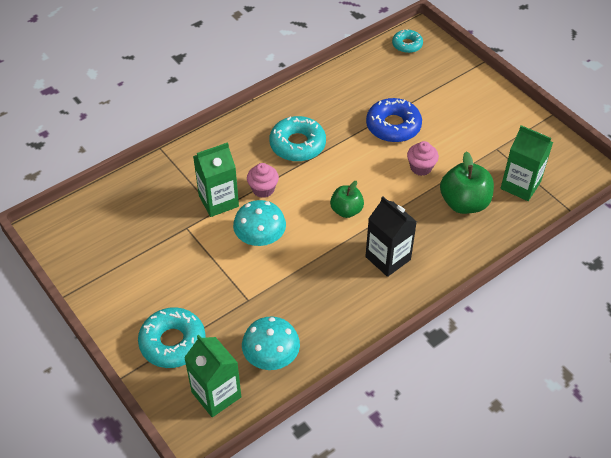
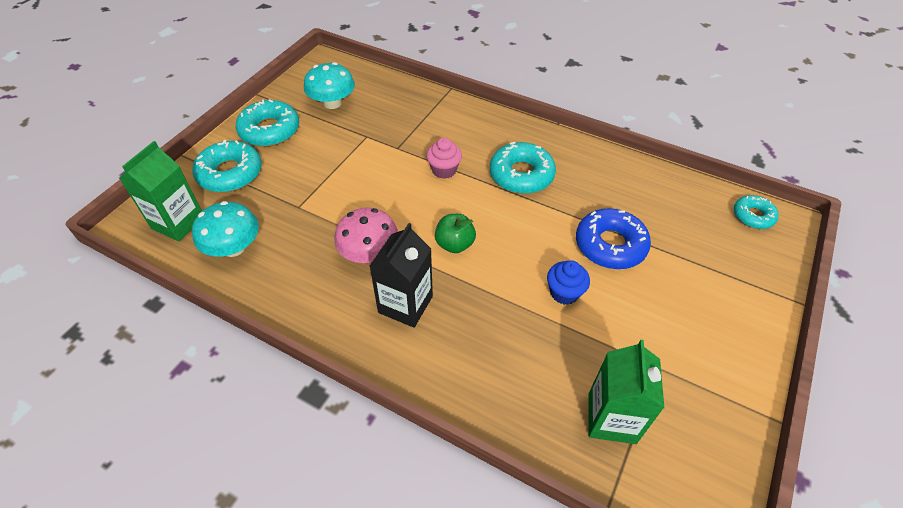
camera: 65 degrees right, 0 degrees up
green carton [193,142,239,217] -> none
turquoise mushroom [233,200,286,246] -> turquoise mushroom moved to [304,62,355,109]
pink cupcake [407,141,439,176] -> blue cupcake [547,260,590,305]
green apple [440,151,494,214] -> none
none -> turquoise donut [236,99,299,147]
none -> pink mushroom [334,208,398,263]

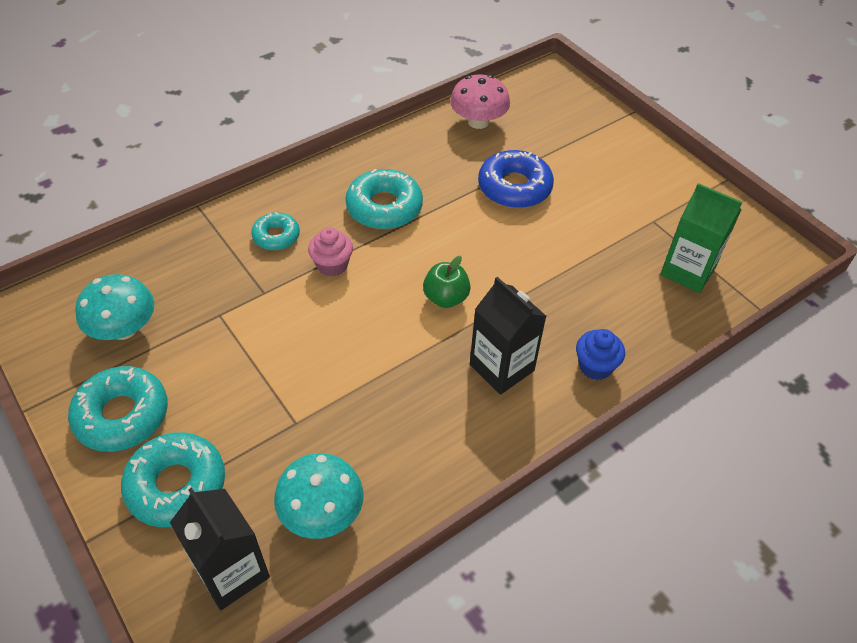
camera: 65 degrees left, 0 degrees up
green carton [119,141,202,242] -> black carton [170,487,270,610]
pink mushroom [334,208,398,263] -> pink mushroom moved to [450,74,510,129]
blue cupcake [547,260,590,305] -> blue cupcake moved to [576,329,625,380]
turquoise donut [734,195,779,229] -> turquoise donut moved to [251,212,300,250]

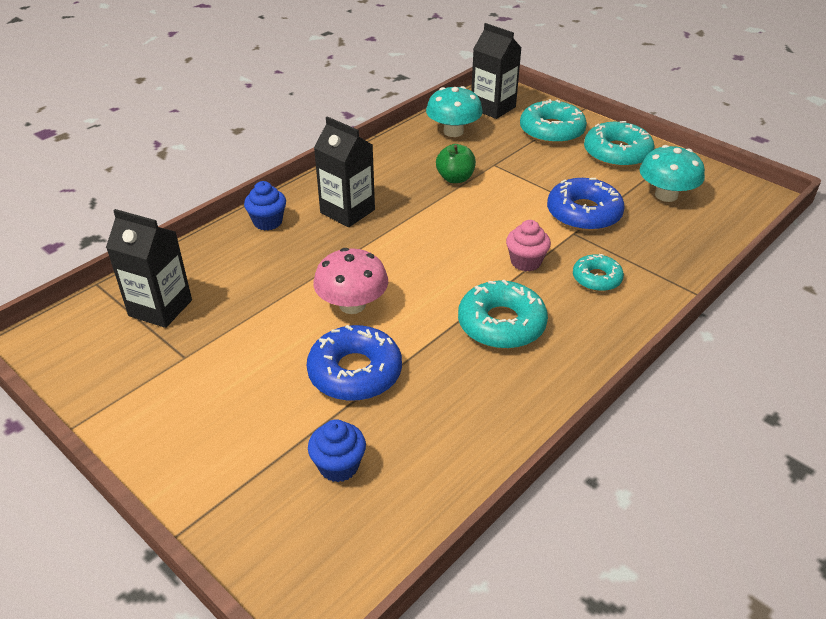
camera: 170 degrees right, 10 degrees down
green apple [423,256,471,308] -> green apple moved to [436,144,476,183]
pink mushroom [450,74,510,129] -> pink mushroom moved to [313,248,388,314]
green carton [660,183,742,293] -> black carton [106,209,192,328]
none -> blue cupcake [308,419,366,482]
none -> blue donut [547,178,625,231]

